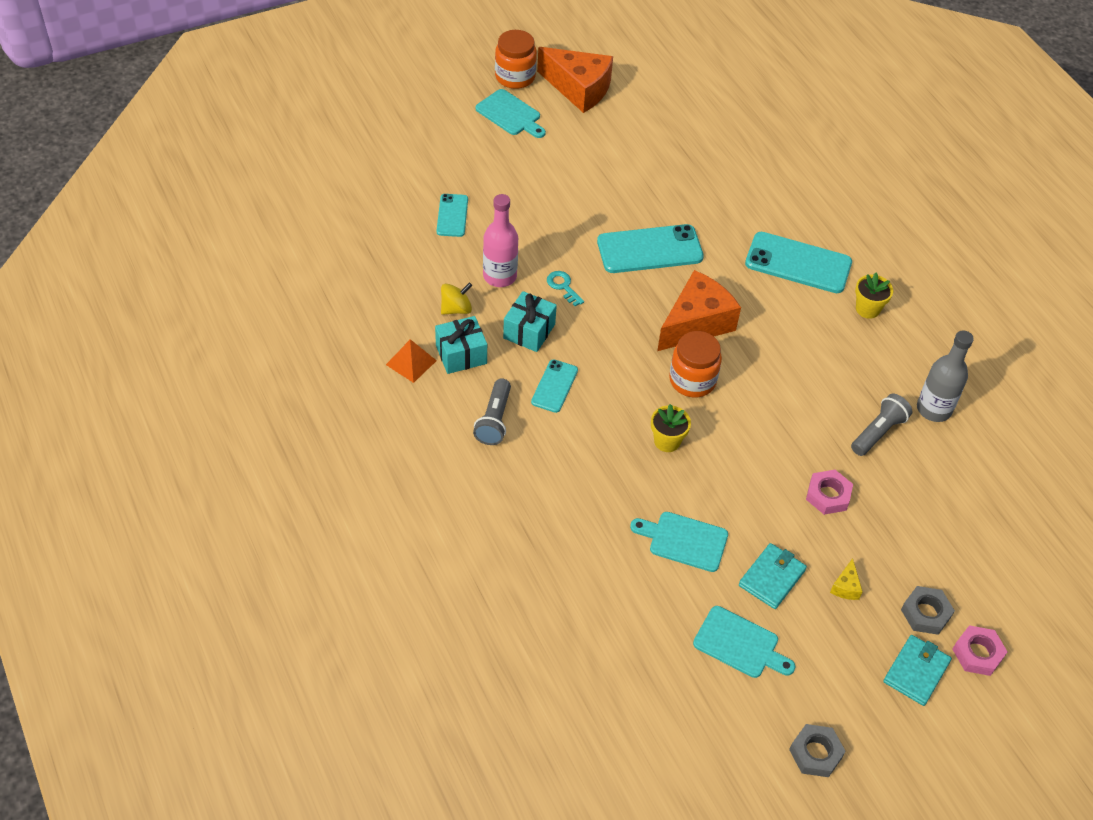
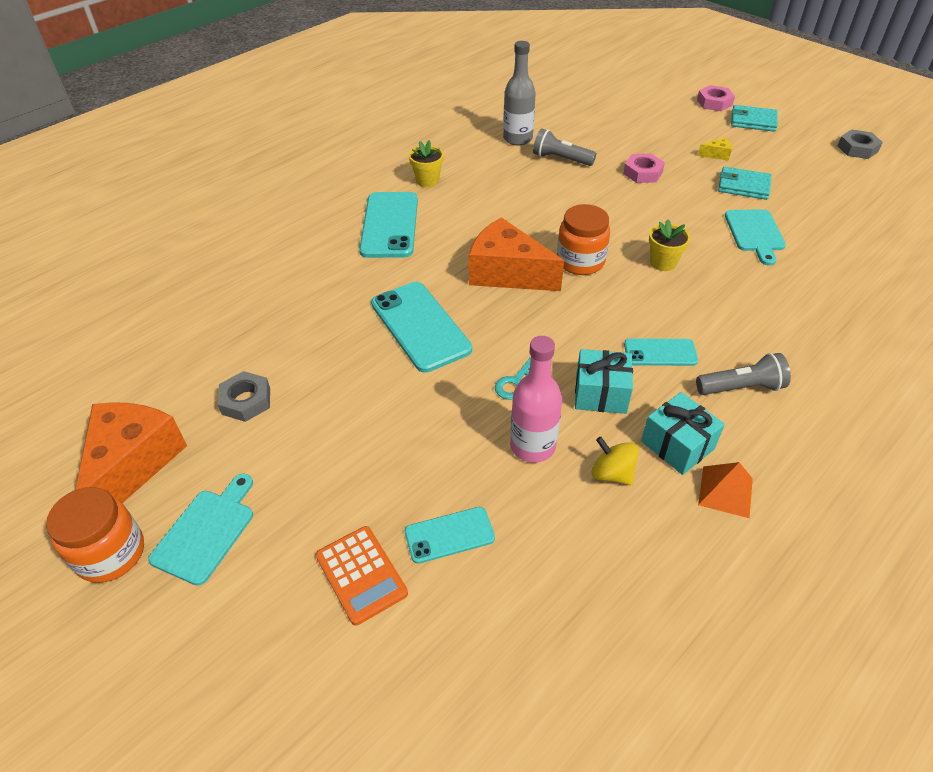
camera: 105 degrees left, 5 degrees down
turquoise cutting board [693,606,795,678] -> none
grey nut [901,586,955,635] -> grey nut moved to [217,371,270,422]
none -> orange calculator [316,526,408,626]

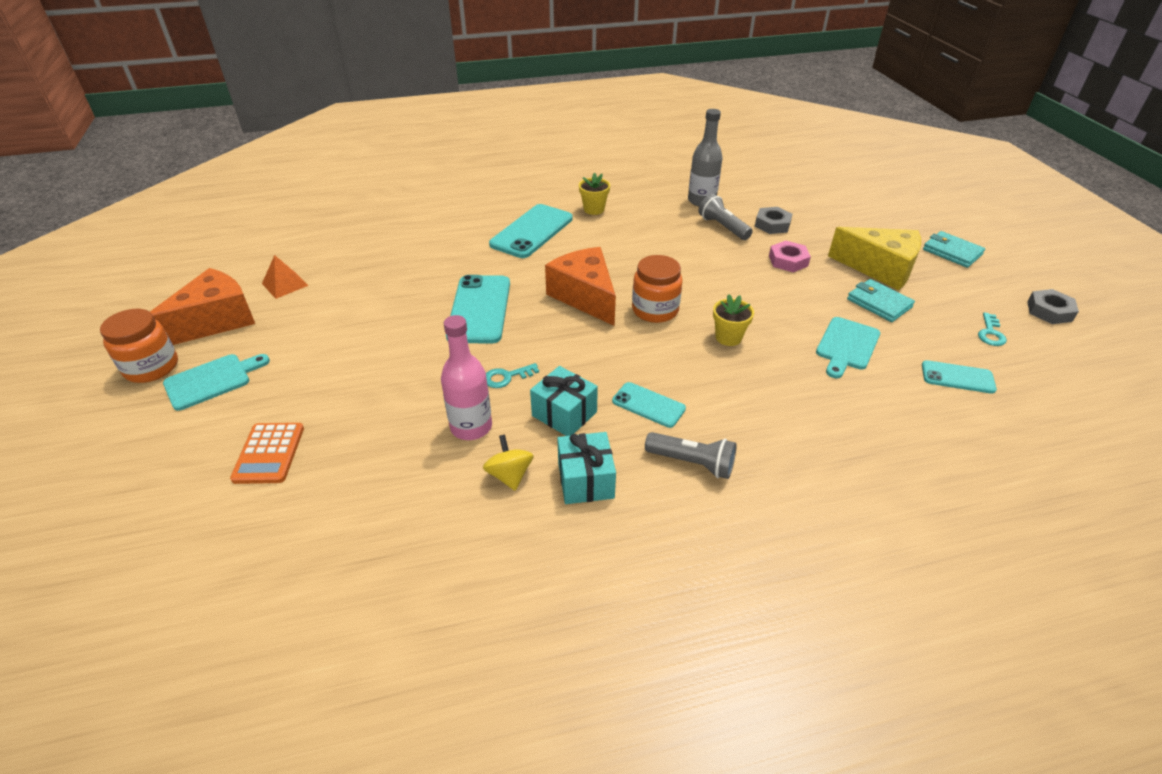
camera: 30 degrees right, 5 degrees down
grey nut [217,371,270,422] -> grey nut moved to [755,207,793,234]
turquoise phone [405,507,495,564] -> turquoise phone moved to [922,360,997,394]
pink nut [697,85,735,111] -> none
yellow cheese [698,137,732,161] -> yellow cheese [828,227,921,290], size x2.49
orange pyramid [698,462,753,518] -> orange pyramid moved to [262,255,308,299]
none -> turquoise key [978,312,1007,346]

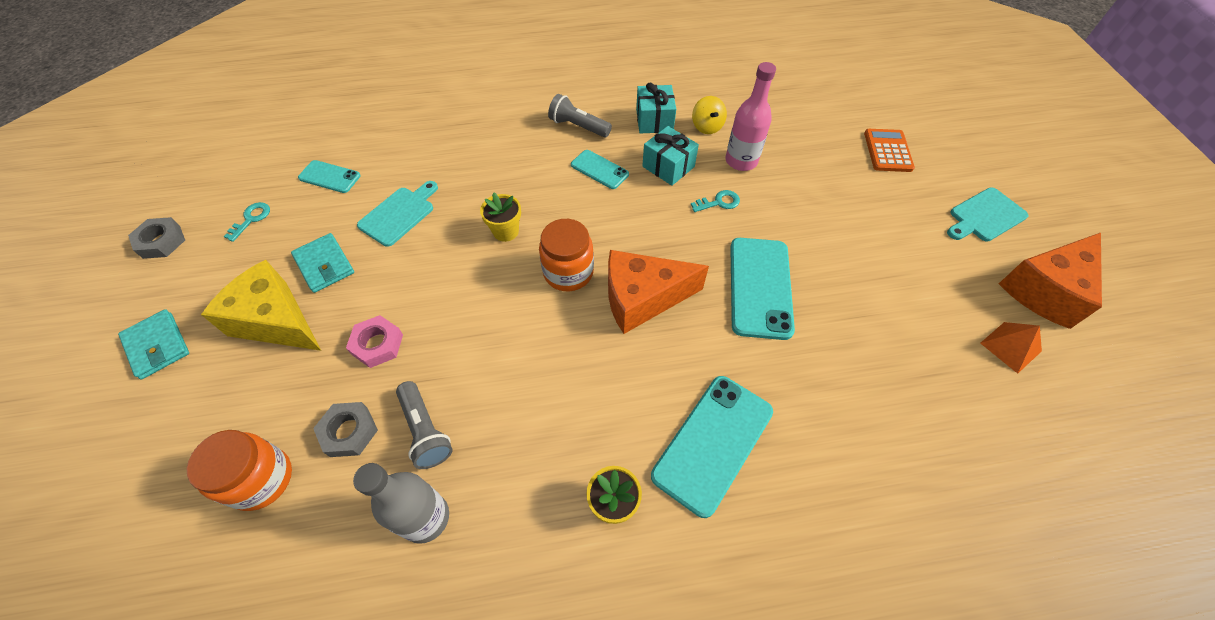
camera: 175 degrees left, 15 degrees up
orange jar [100,309,178,383] -> orange jar moved to [187,430,292,511]
orange cheese [545,247,616,326] -> orange cheese turned 105 degrees clockwise [608,250,709,334]

